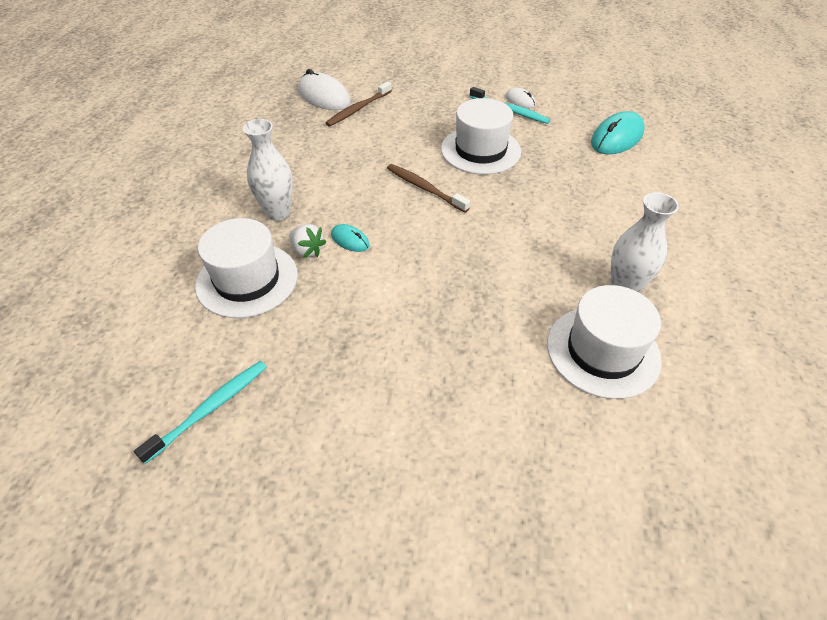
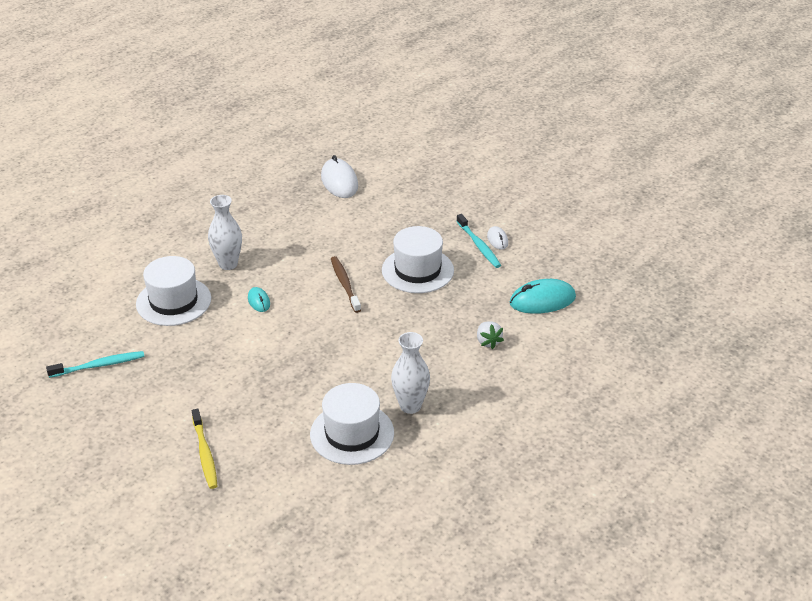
camera: 30 degrees right, 10 degrees down
white strawberry [289,224,326,258] -> white strawberry moved to [477,321,504,349]
brown toothbrush [325,81,392,126] -> none
none -> yellow toothbrush [192,409,217,489]

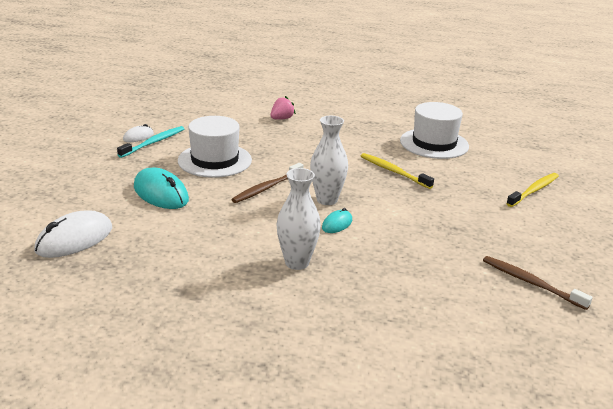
camera: 120 degrees left, 10 degrees down
turquoise toothbrush [46,351,144,378] -> brown toothbrush [483,256,593,310]
white hat [136,256,211,326] -> none
white vase [391,332,430,414] -> white vase moved to [310,116,348,205]
white strawberry [477,321,504,349] -> pink strawberry [270,96,296,120]
turquoise mouse [510,279,576,314] -> turquoise mouse moved to [134,168,189,209]
none -> yellow toothbrush [361,153,434,189]

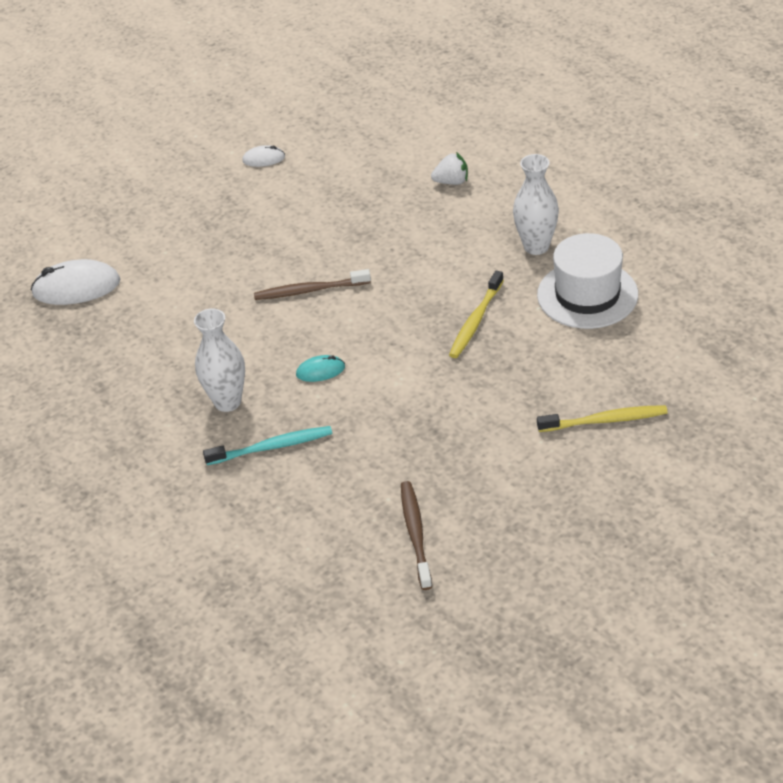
camera: 45 degrees right, 15 degrees up
turquoise toothbrush [117,126,184,158] -> turquoise toothbrush moved to [203,426,332,465]
turquoise mouse [134,168,189,209] -> none
white hat [178,116,252,178] -> none
pink strawberry [270,96,296,120] -> white strawberry [431,152,468,185]
white vase [310,116,348,205] -> white vase moved to [513,154,559,255]
yellow toothbrush [361,153,434,189] -> yellow toothbrush turned 150 degrees counterclockwise [449,271,504,358]

